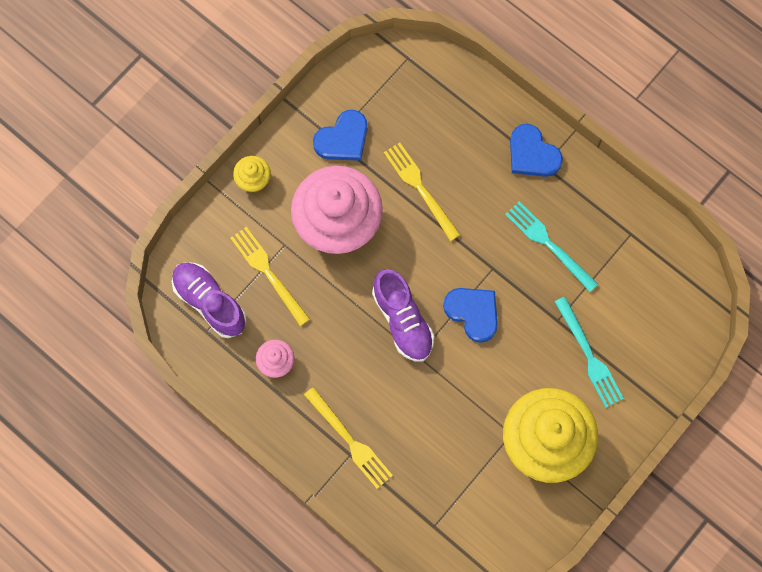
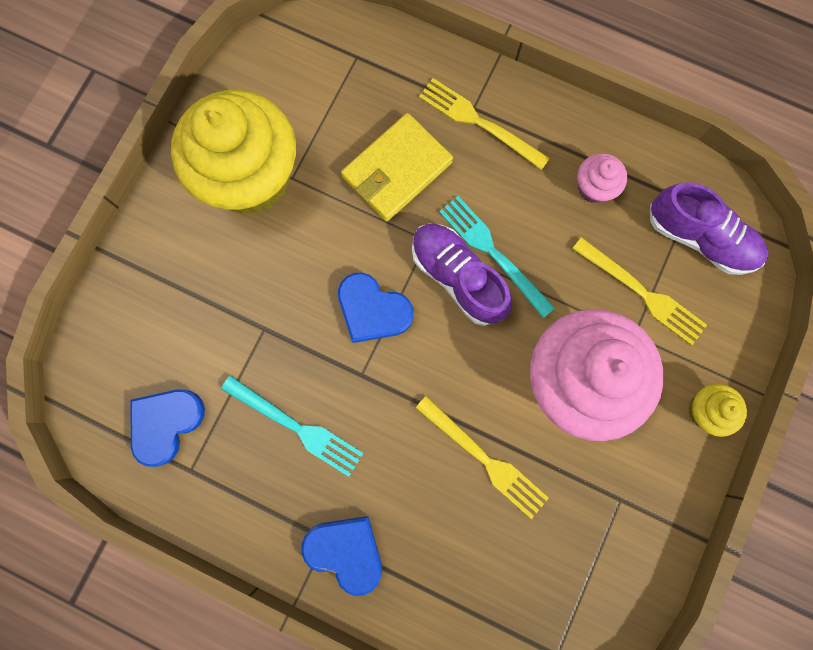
camera: 165 degrees right, 5 degrees up
blue heart [313,110,367,161] -> blue heart moved to [130,389,205,467]
turquoise fork [555,297,624,408] -> turquoise fork moved to [439,196,555,318]
none -> yellow wallet [341,113,453,222]

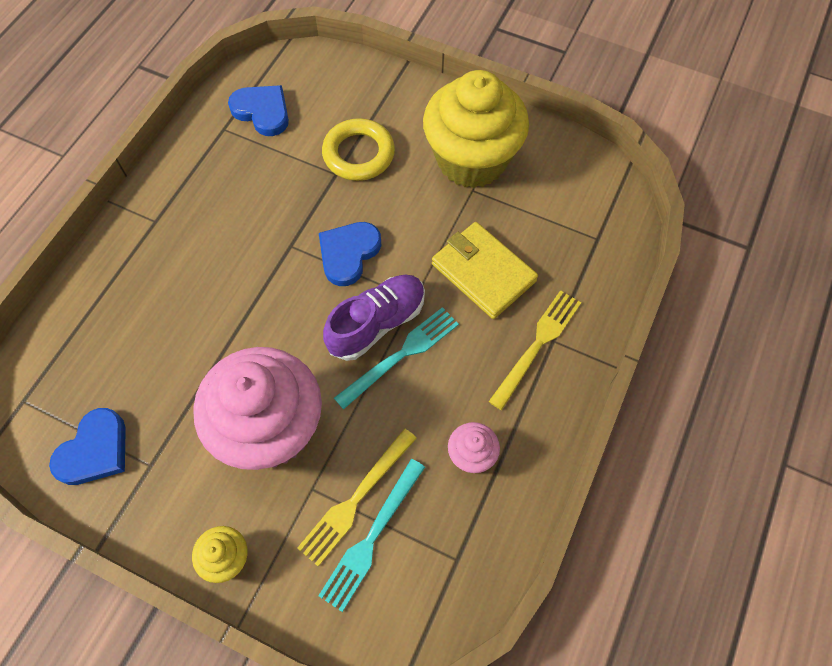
camera: 90 degrees right, 15 degrees down
turquoise fork [221,375,364,477] -> turquoise fork moved to [318,459,425,612]
blue heart [301,516,382,596] -> blue heart moved to [49,408,126,485]
yellow fork [415,396,549,519] -> none
purple shoe [650,182,769,275] -> none
none -> yellow ring [322,118,395,181]

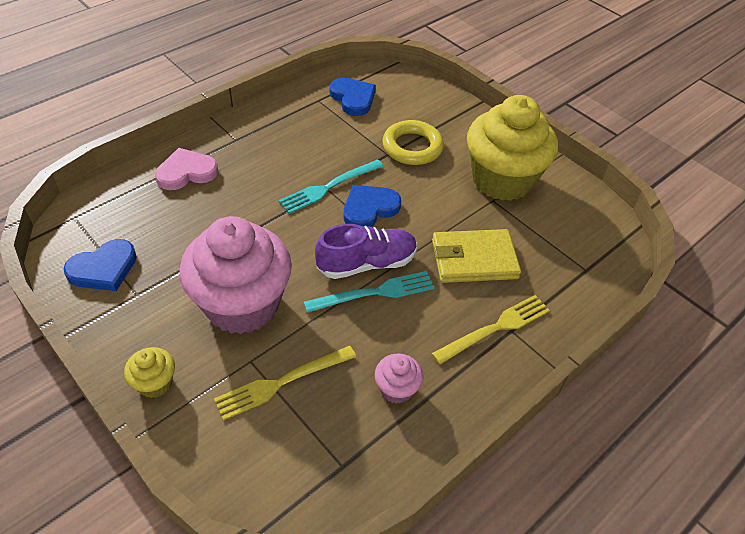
camera: 20 degrees right, 15 degrees down
turquoise fork [318,459,425,612] -> turquoise fork moved to [278,159,384,214]
yellow wallet [432,222,538,319] -> yellow wallet turned 75 degrees counterclockwise [432,229,521,283]
none -> pink heart [155,148,218,190]

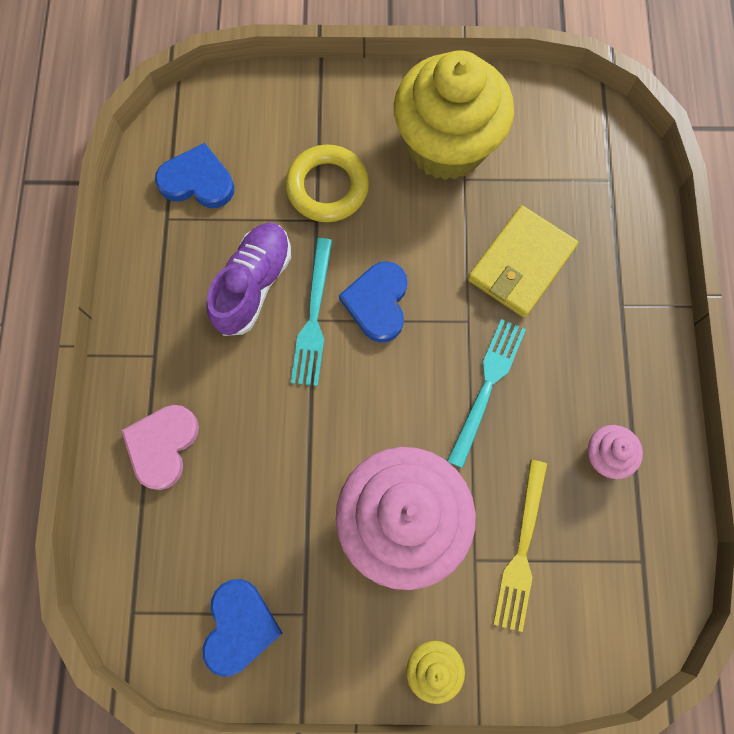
camera: 45 degrees left, 25 degrees up
purple shoe [315,224,417,279] -> purple shoe moved to [207,223,291,336]
yellow fork [432,295,550,364] -> none

